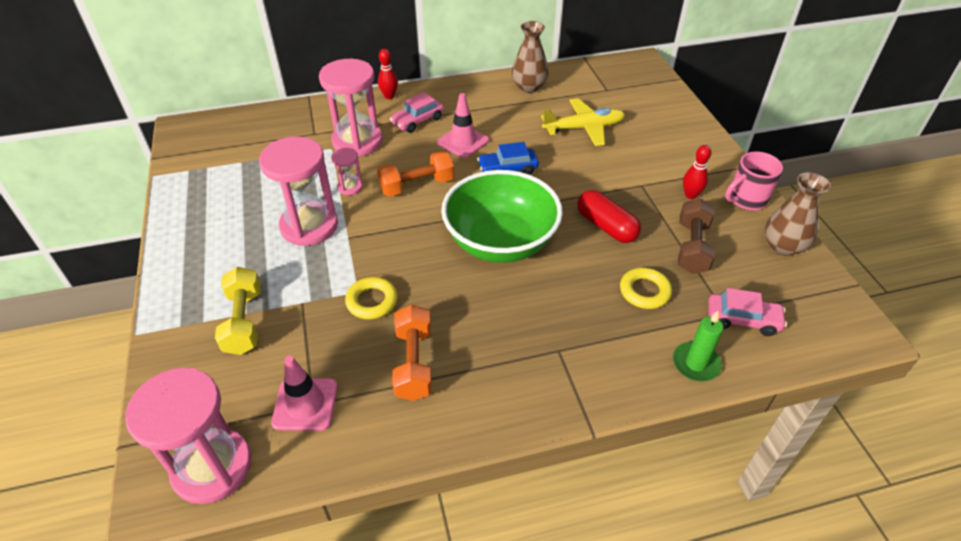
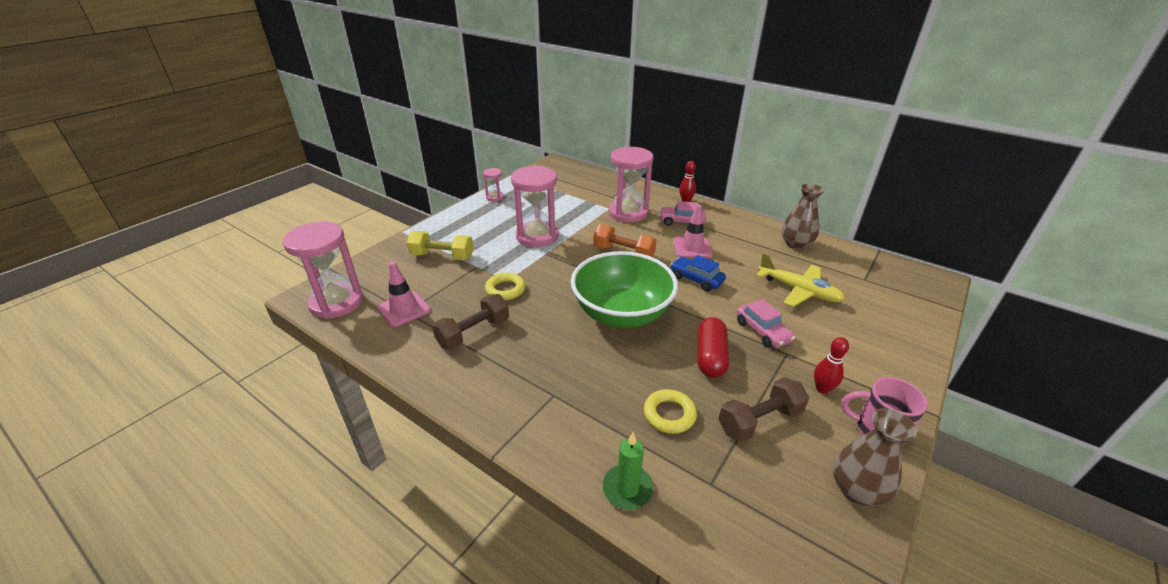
camera: 50 degrees right, 10 degrees down
yellow dumbbell [215,267,261,355] -> yellow dumbbell turned 60 degrees clockwise [407,231,473,260]
pink hourglass [331,148,363,195] -> pink hourglass moved to [483,168,504,202]
orange dumbbell [392,305,432,401] -> brown dumbbell [432,294,509,350]
pink car [708,288,787,336] -> pink car moved to [736,299,795,348]

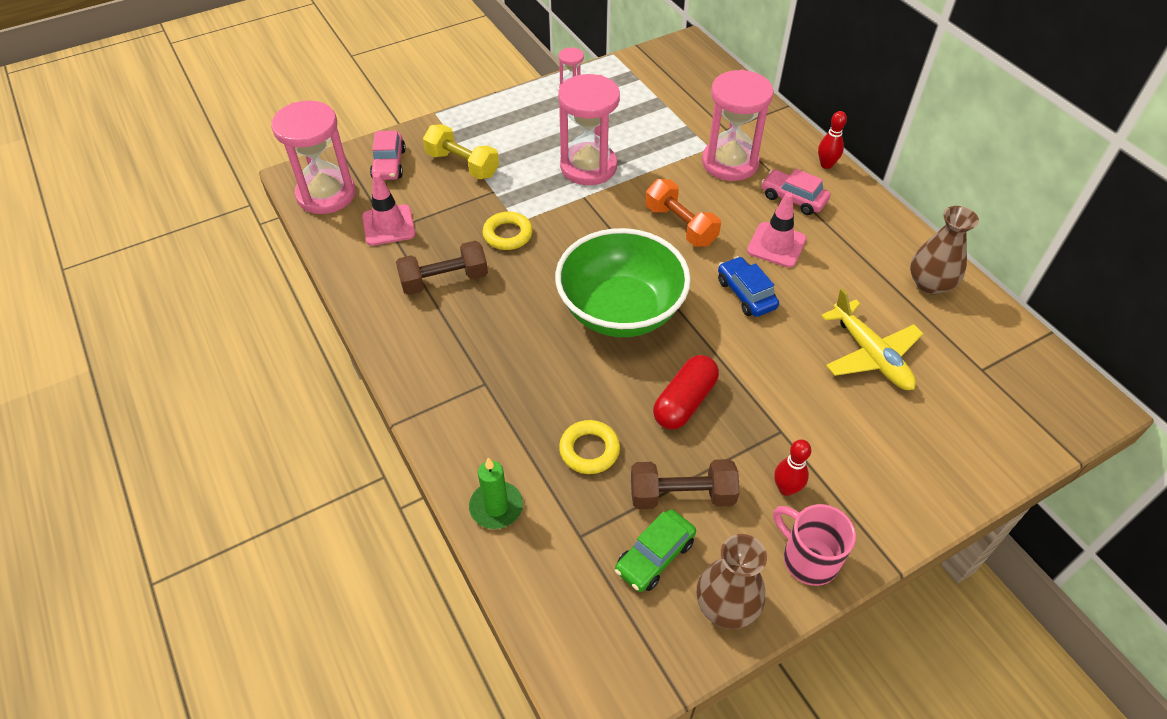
camera: 25 degrees right, 15 degrees up
pink car [736,299,795,348] -> pink car moved to [370,131,406,180]
none -> green car [615,509,696,592]

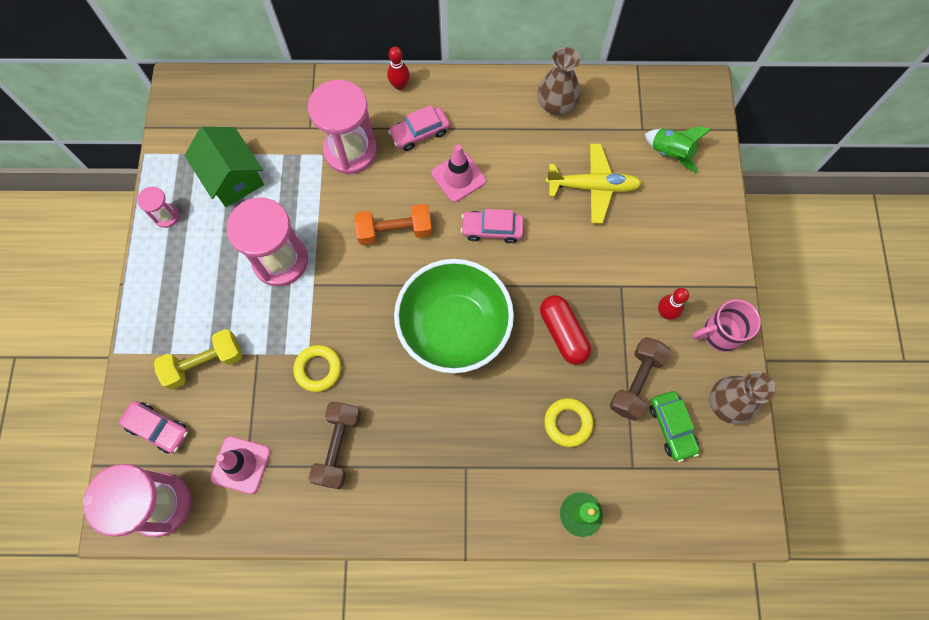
camera: 60 degrees left, 20 degrees up
blue car [718,256,779,317] -> pink car [461,209,524,243]
none -> green house [184,127,264,207]
none -> green rocket [645,126,712,173]

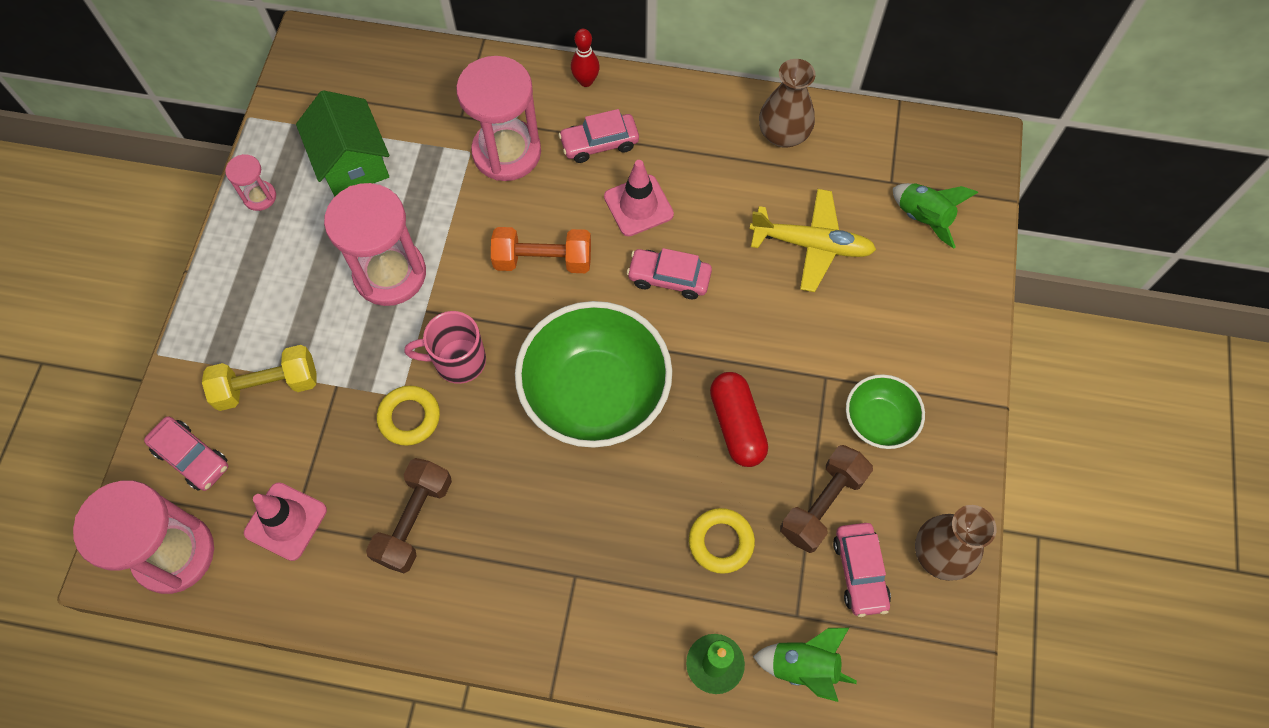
camera: 10 degrees right, 5 degrees down
green car [650,391,700,462] -> pink car [833,523,891,617]
red bowling pin [658,288,689,320] -> green bowl [846,374,925,449]
pink mug [692,299,761,352] -> pink mug moved to [405,311,486,384]
none -> green rocket [753,628,857,702]

